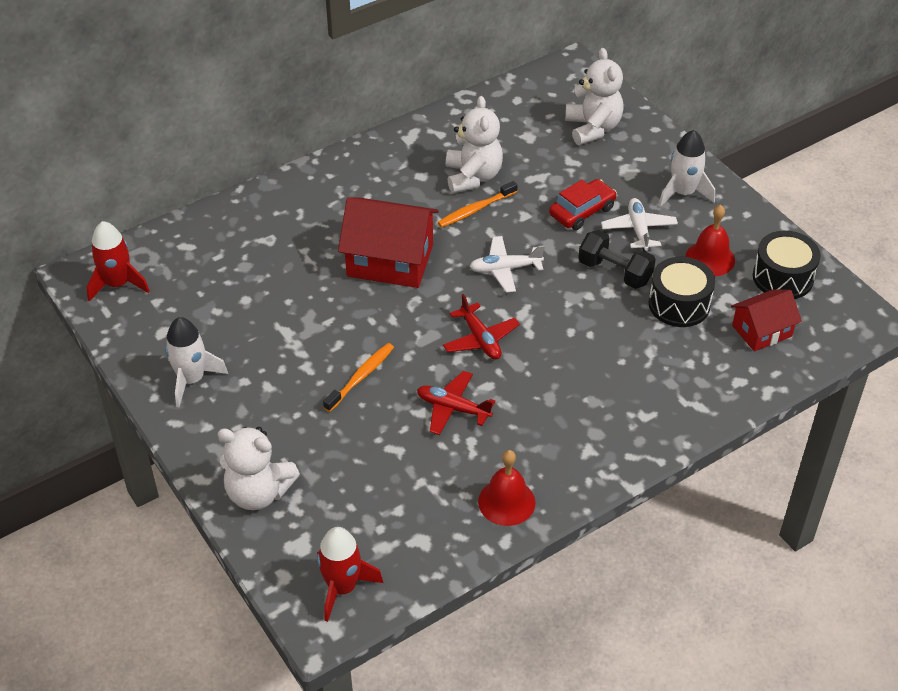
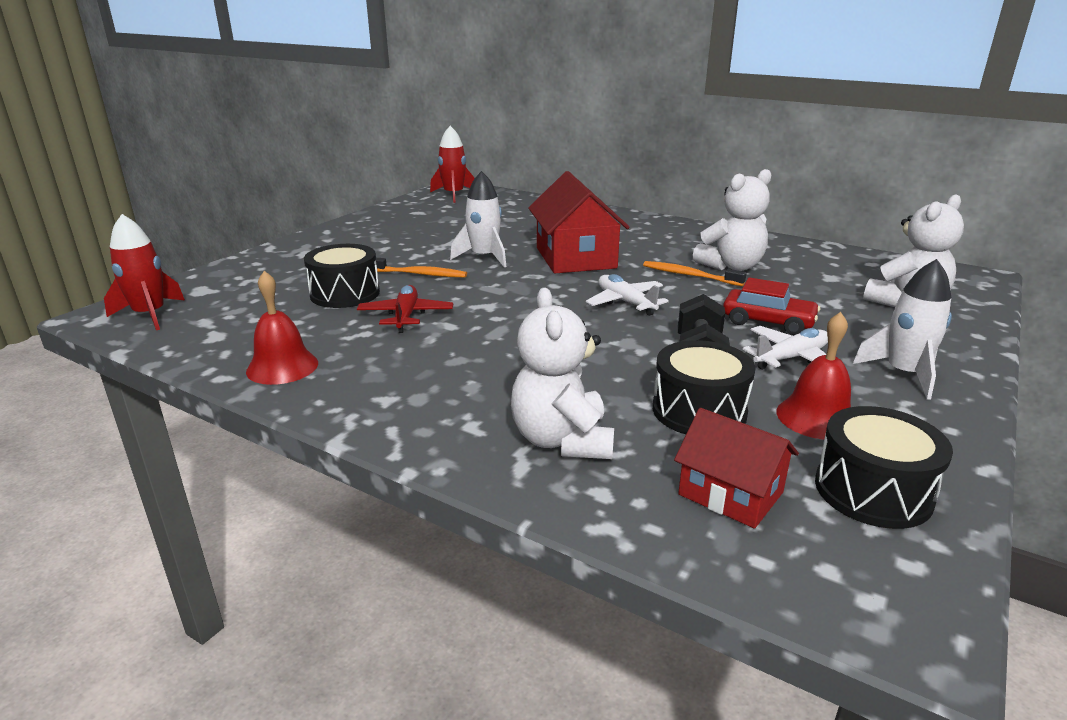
camera: 65 degrees right, 20 degrees down
white rocket [165,317,228,407] -> white rocket moved to [450,171,506,267]
white teddy bear [217,427,300,510] -> white teddy bear moved to [511,288,614,459]
red plane [443,294,520,360] -> none
none -> black drum [304,244,380,308]

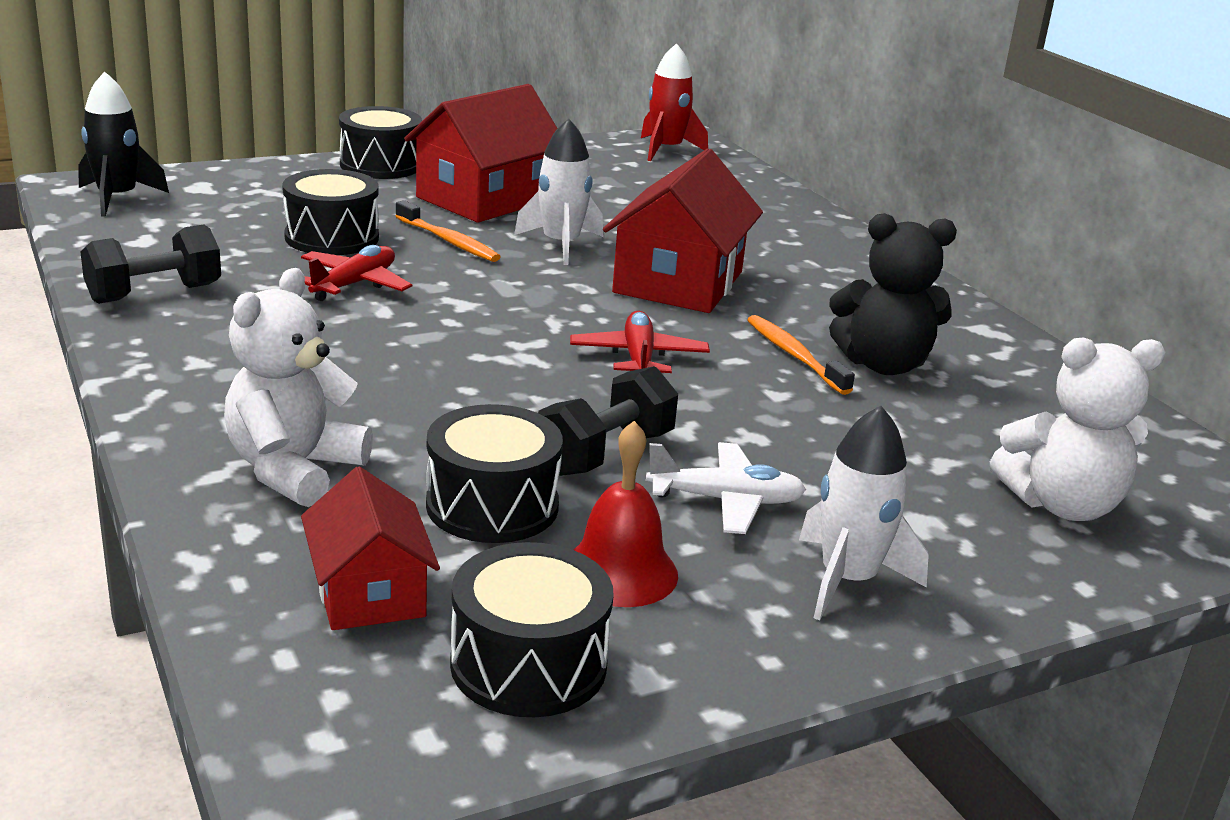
camera: 30 degrees right, 0 degrees up
red rocket [104,214,185,330] -> black rocket [78,72,169,217]
red bell [246,271,318,385] -> black dumbbell [80,224,221,304]
white plane [586,274,669,316] -> red plane [570,311,710,373]
white teddy bear [693,169,772,271] -> black teddy bear [829,213,957,375]
red car [723,278,820,335] -> none
none -> black drum [339,106,422,179]
none -> red house [404,84,558,223]

